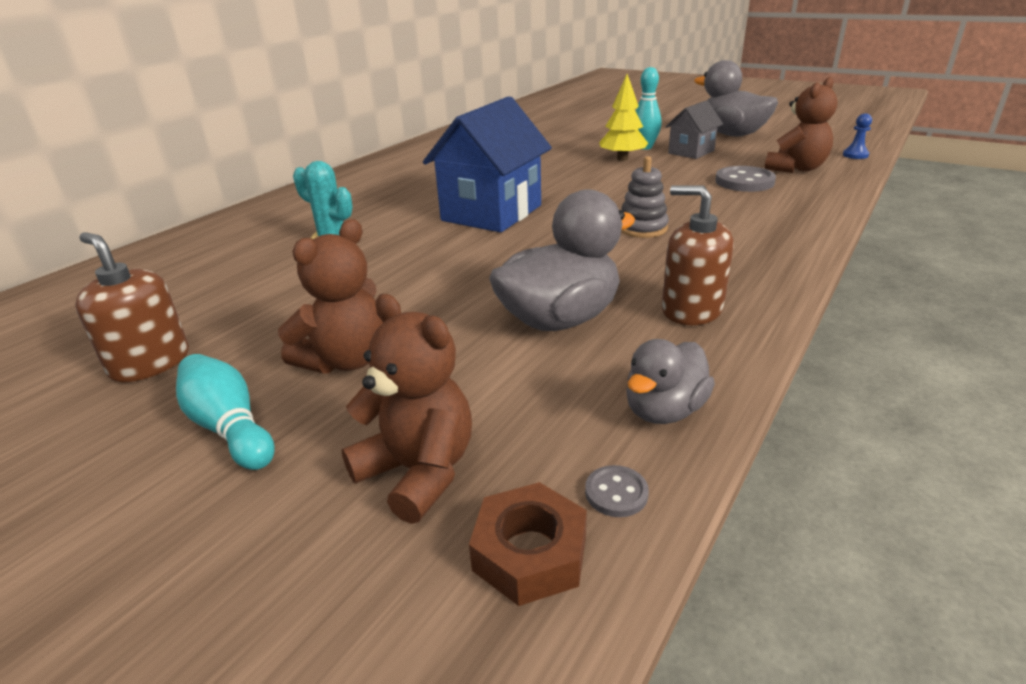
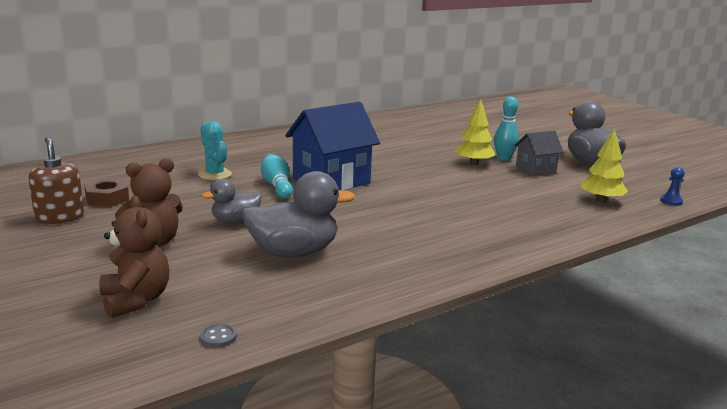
camera: 20 degrees right, 10 degrees down
turquoise bowling pin [176,354,275,470] -> turquoise bowling pin moved to [261,154,293,199]
brown nut [469,482,587,606] -> brown nut moved to [84,178,129,207]
grey stacking toy [621,156,669,238] -> none
grey duck [626,339,715,424] -> grey duck moved to [201,179,262,223]
brown soap dispenser [662,185,734,325] -> none
grey button [715,166,776,192] -> none
brown teddy bear [765,77,838,173] -> yellow tree [581,128,628,203]

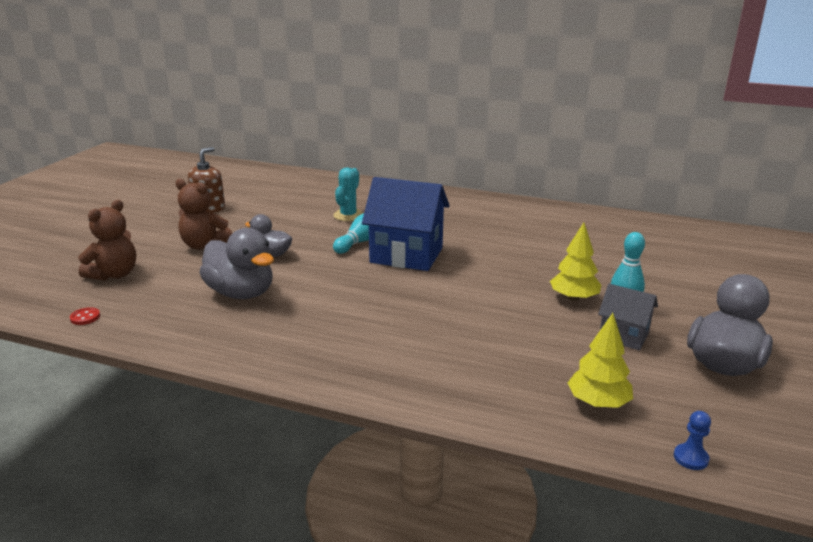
camera: 55 degrees right, 5 degrees up
brown nut [84,178,129,207] -> none
grey button [200,323,237,348] -> red button [70,307,100,325]

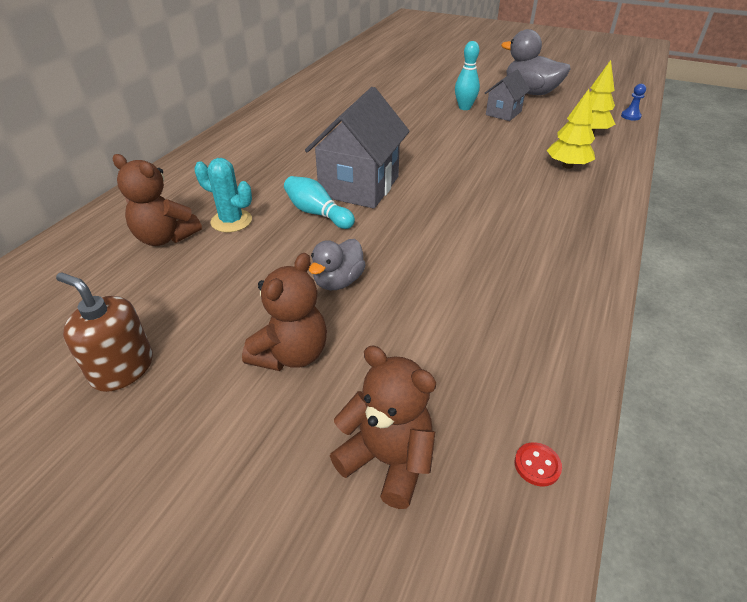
camera: 85 degrees left, 15 degrees up
grey duck [199,228,274,299] -> none
blue house [362,177,450,271] -> grey house [305,87,410,209]
yellow tree [550,222,601,301] -> yellow tree moved to [547,89,595,169]
none -> brown teddy bear [112,154,202,246]

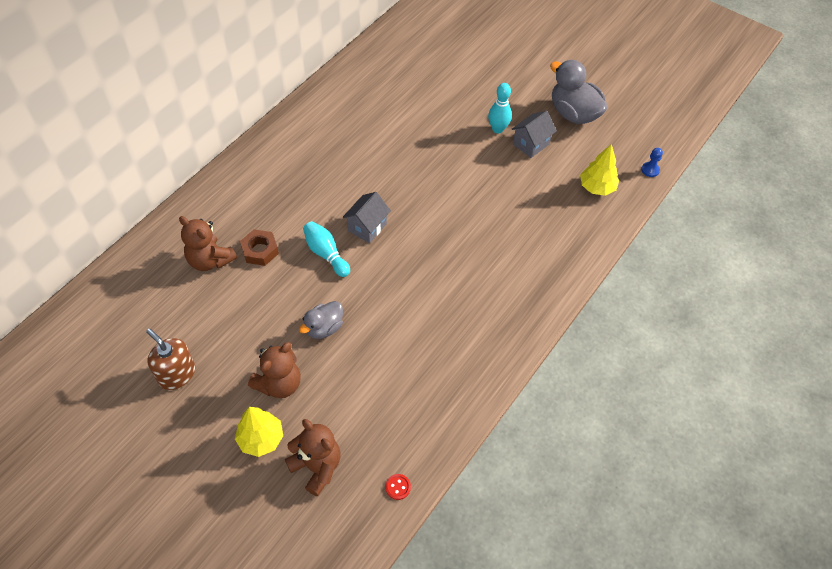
camera: 10 degrees right, 15 degrees up
turquoise cactus [194,158,252,232] -> brown nut [240,229,279,266]
grey house [305,87,410,209] -> grey house [343,192,391,243], size x0.55
yellow tree [547,89,595,169] -> yellow tree moved to [235,407,283,457]

